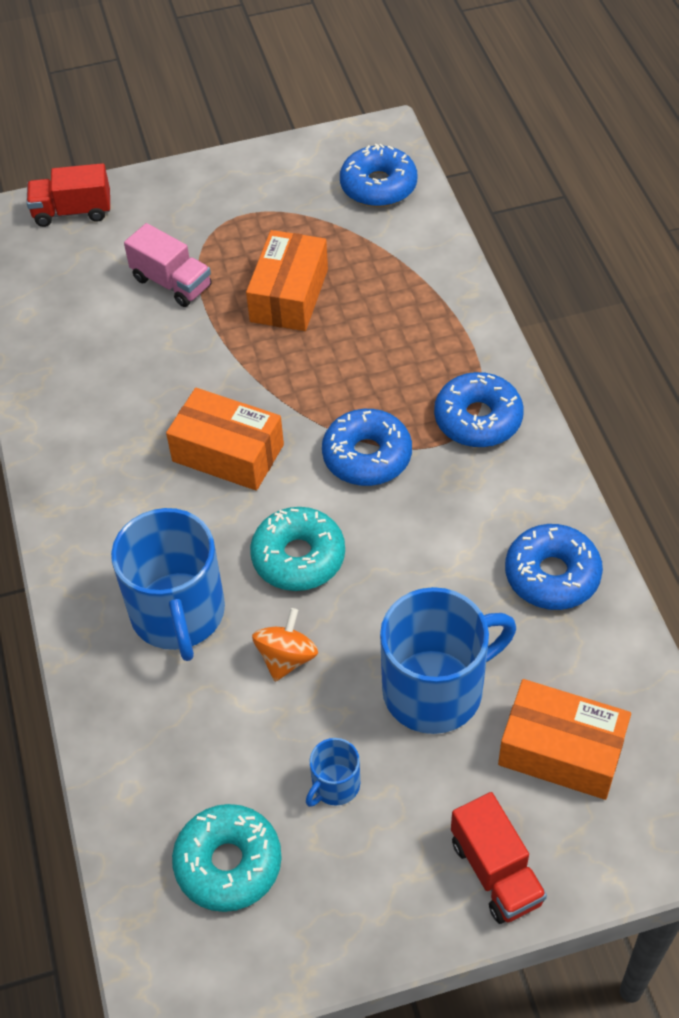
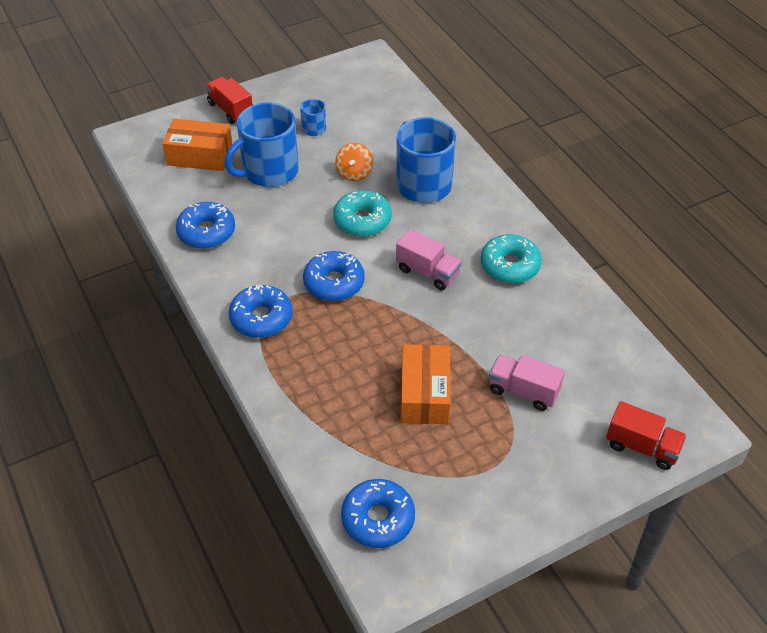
camera: 165 degrees right, 5 degrees down
red truck [27,163,110,227] -> red truck turned 45 degrees clockwise [606,401,687,470]
orange box [166,388,284,491] -> pink truck [396,229,462,290]
turquoise donut [172,804,282,912] -> turquoise donut moved to [481,234,542,283]

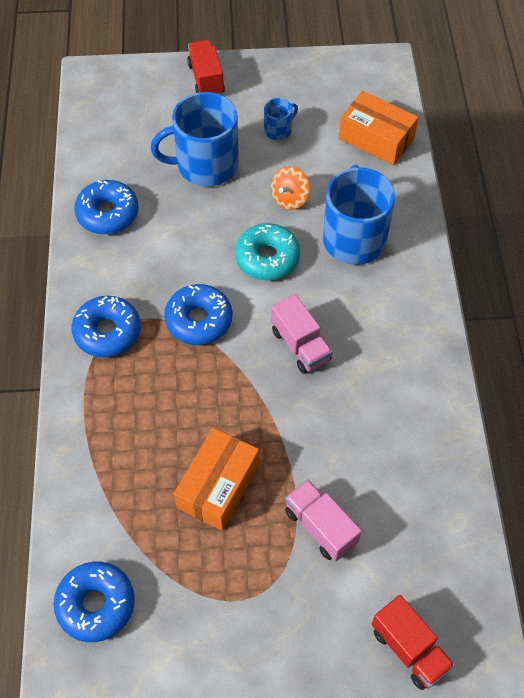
camera: 25 degrees right, 10 degrees up
orange box [162,119,233,171] -> orange box moved to [339,91,419,165]
turquoise donut [481,234,542,283] -> none

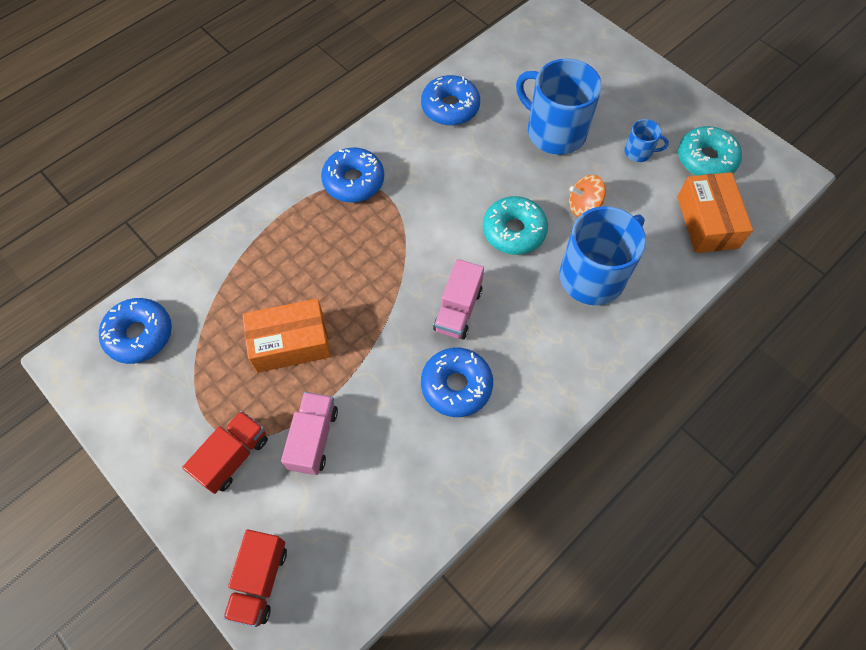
camera: 50 degrees right, 5 degrees up
blue donut [164,284,232,345] -> blue donut moved to [421,348,493,417]
red truck [187,40,225,94] -> red truck moved to [182,411,268,494]
none -> turquoise donut [678,126,742,176]

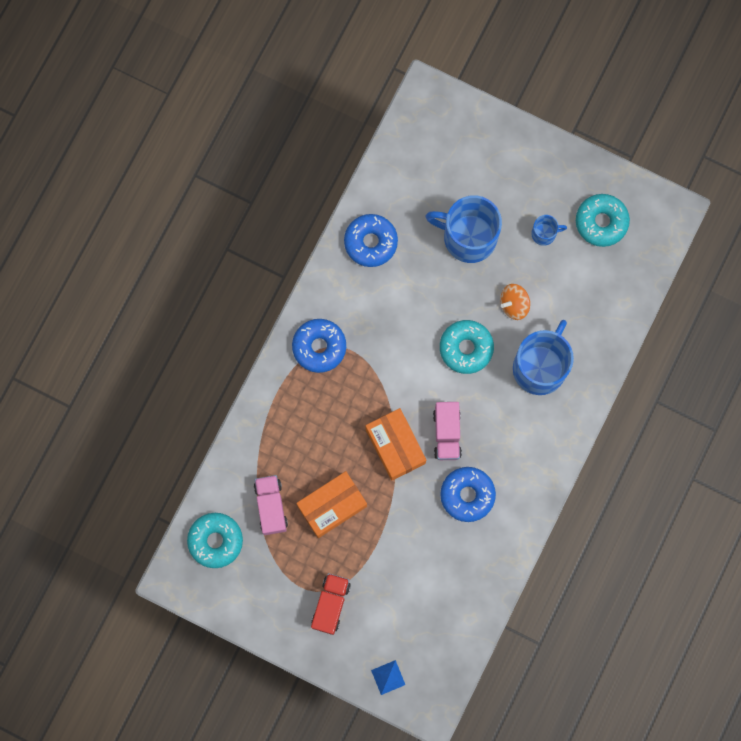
camera: 20 degrees left, 15 degrees up
blue donut [99,298,172,364] -> turquoise donut [187,513,243,568]
red truck [223,530,287,627] -> blue pyramid [371,660,405,695]
pink truck [281,392,338,475] -> pink truck moved to [254,475,288,535]
orange box [677,172,753,253] -> orange box moved to [366,408,426,481]

